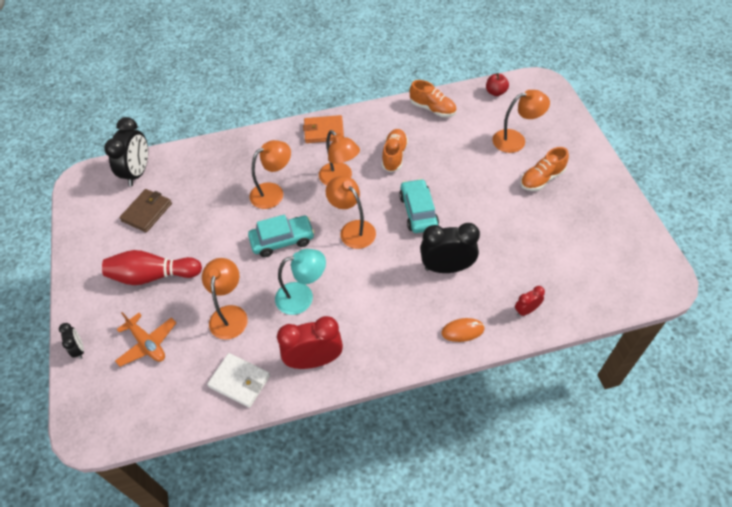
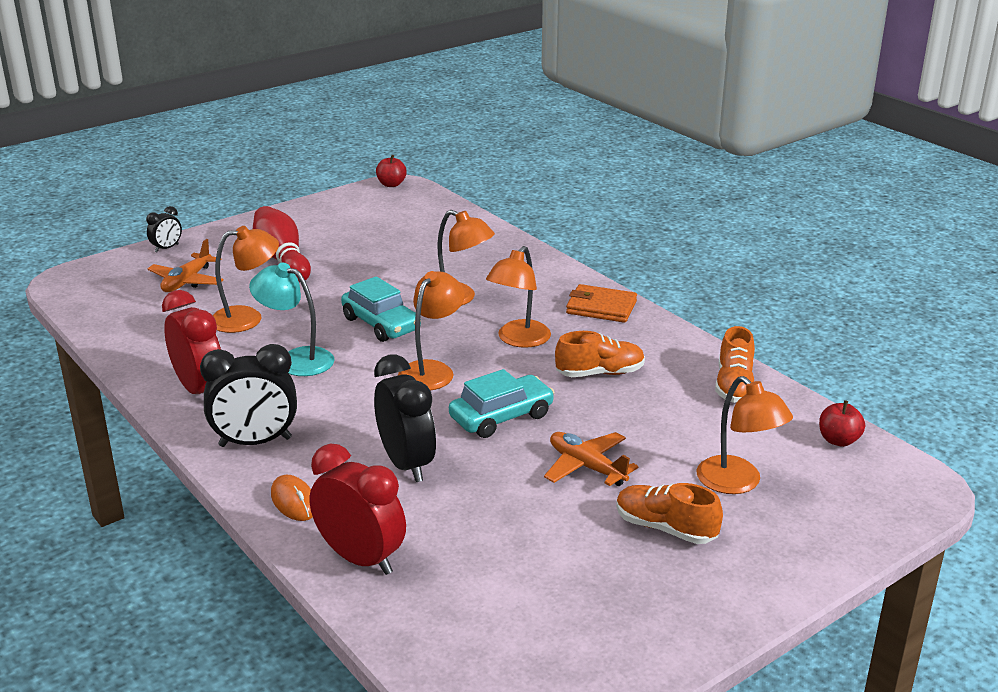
camera: 65 degrees right, 25 degrees down
black clock [104,117,148,186] -> black clock moved to [200,344,297,447]
brown wallet [119,189,172,232] -> none
white wallet [207,353,270,408] -> none
turquoise lamp [275,249,326,315] -> turquoise lamp turned 150 degrees clockwise [249,263,334,376]
orange wallet [303,115,344,143] -> orange wallet turned 45 degrees counterclockwise [566,284,637,323]
red clock [515,286,545,316] -> red clock [310,444,406,575], size x1.97
none -> red apple [376,155,407,187]
none -> orange plane [544,432,639,486]

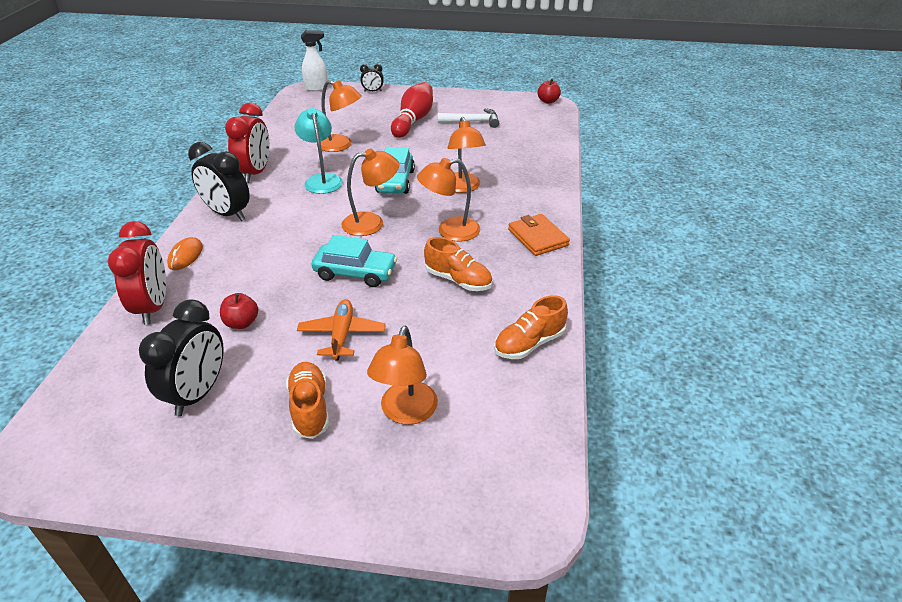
camera: 45 degrees right, 10 degrees up
orange plane [148,239,224,292] -> none
black clock [374,354,436,482] -> black clock moved to [139,300,224,416]
red apple [819,400,865,447] -> red apple moved to [220,293,258,329]
none -> white spray bottle [301,30,328,91]
none -> white hammer [438,108,499,128]

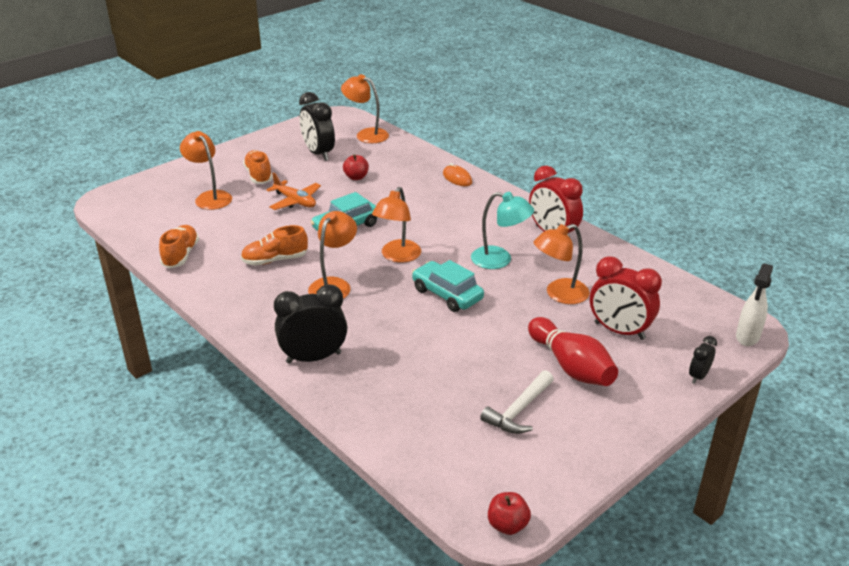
camera: 130 degrees right, 5 degrees down
red clock [108,221,166,325] -> red clock moved to [590,256,662,340]
black clock [188,142,250,221] -> black clock moved to [274,284,347,364]
orange shoe [286,362,329,439] -> orange shoe turned 135 degrees counterclockwise [243,150,273,184]
orange lamp [448,117,486,193] -> orange lamp moved to [341,74,389,143]
orange wallet [508,214,570,256] -> none

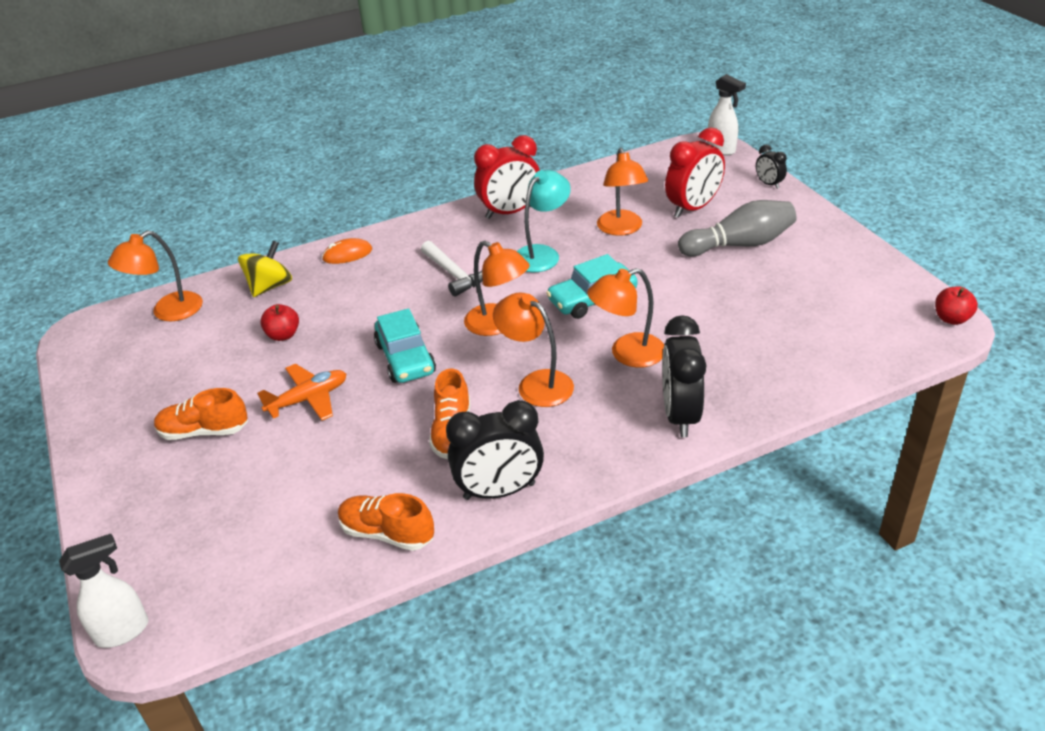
camera: 70 degrees left, 5 degrees up
orange lamp [180,131,232,210] -> orange lamp moved to [587,268,664,368]
black clock [299,92,335,161] -> black clock moved to [446,400,544,500]
white hammer [480,370,554,434] -> white hammer moved to [421,241,483,297]
red bowling pin [528,317,618,386] -> grey bowling pin [678,200,797,257]
none -> white spray bottle [59,534,148,648]
none -> yellow spinning top [238,241,292,297]

